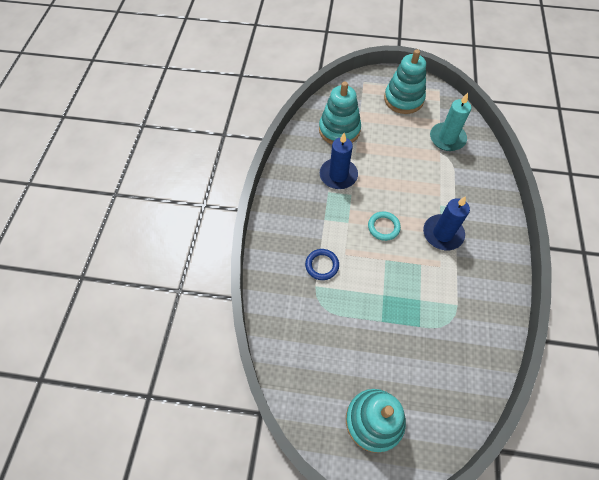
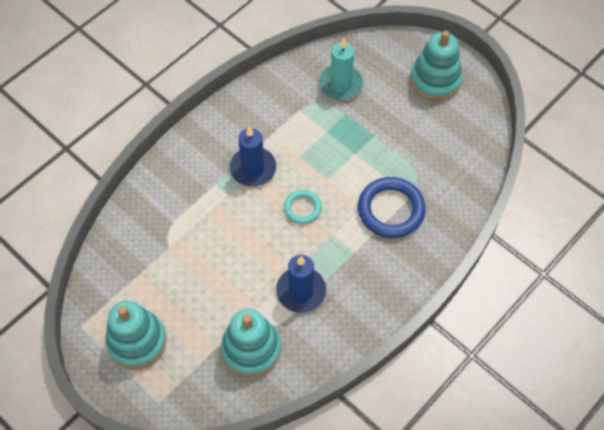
camera: 145 degrees left, 0 degrees up
blue ring [305,249,339,280] -> blue ring [358,177,426,238], size x1.78
turquoise candle [430,93,471,151] -> turquoise candle moved to [319,38,363,101]

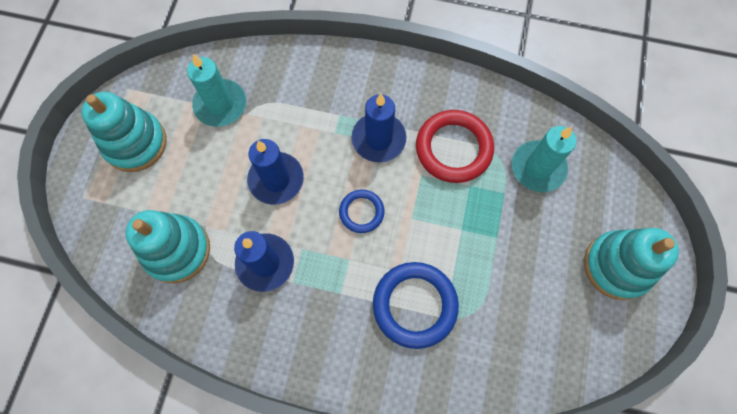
camera: 60 degrees right, 10 degrees up
turquoise ring [284,190,322,224] -> blue ring [339,190,385,233]
none -> turquoise candle [187,54,246,127]
none -> blue candle [247,139,304,205]
none -> red ring [416,110,494,183]

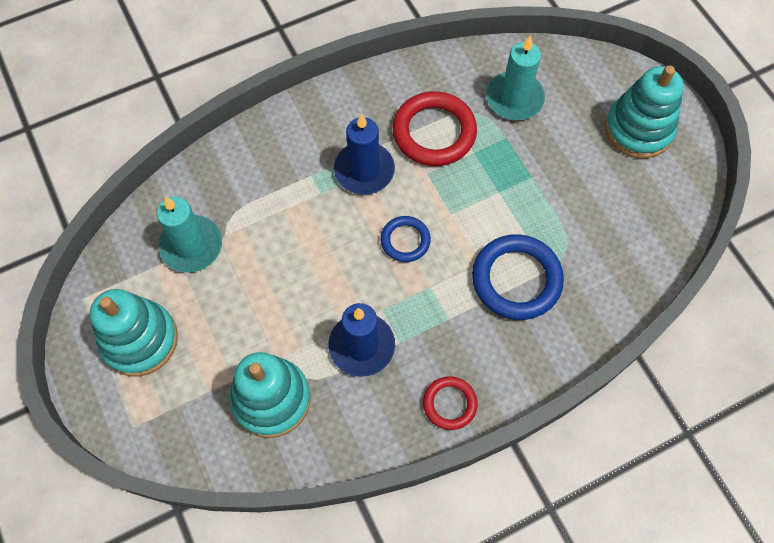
camera: 40 degrees left, 5 degrees down
blue candle [247,139,304,205] -> none
none -> red ring [423,376,477,430]

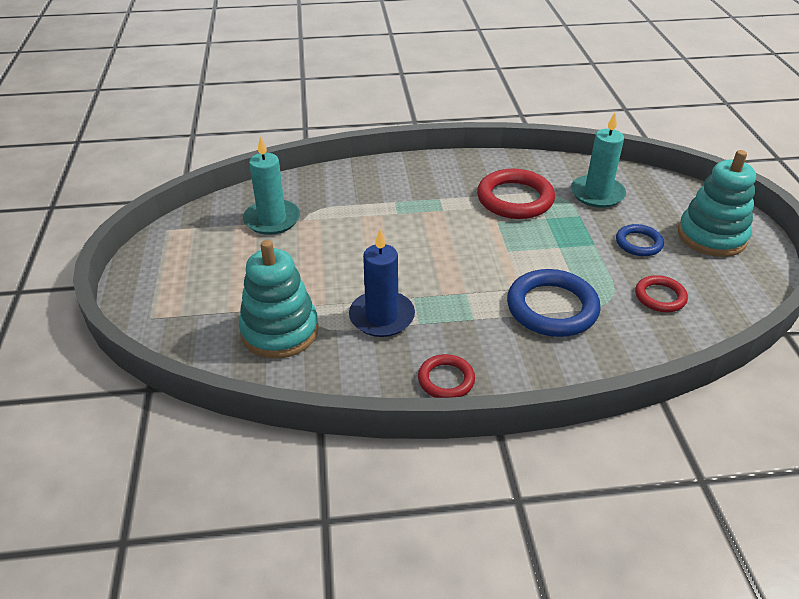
camera: 20 degrees right, 25 degrees down
turquoise stacking toy [90,289,178,376] -> none
blue candle [334,113,395,195] -> none
blue ring [380,216,431,262] -> blue ring moved to [616,224,664,256]
none -> red ring [635,275,688,312]

